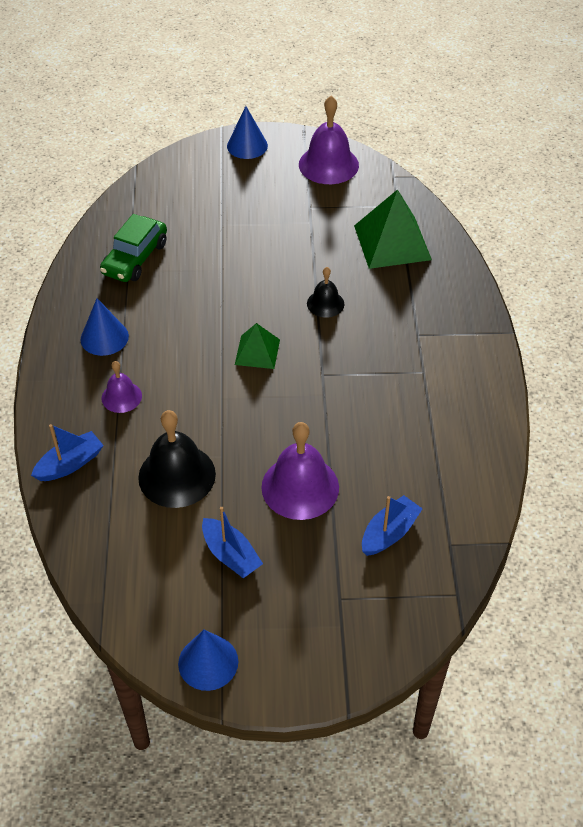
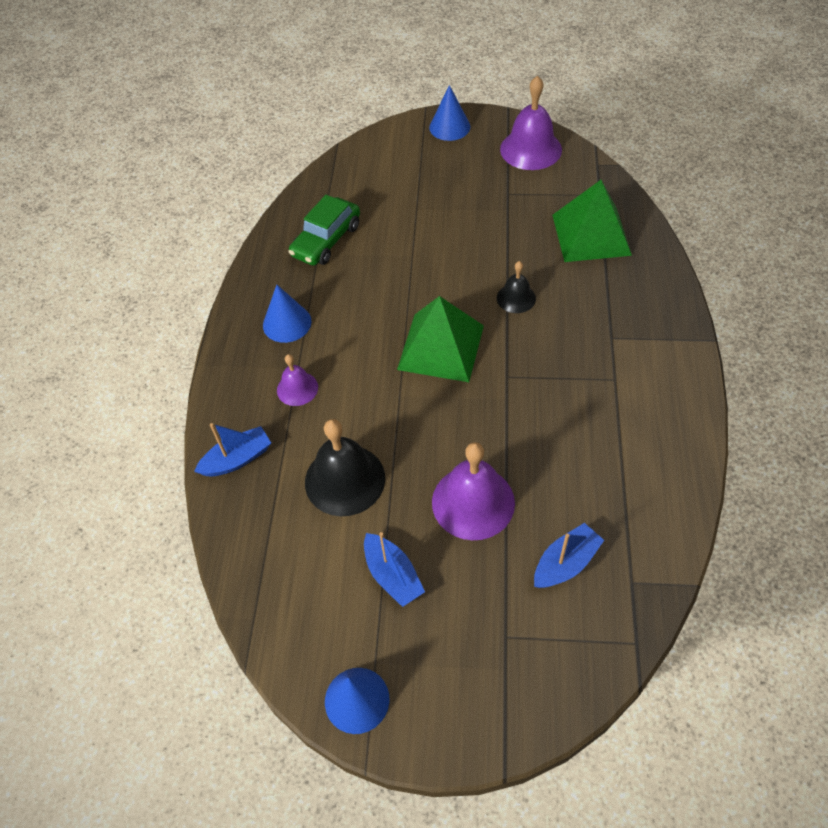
camera: 10 degrees right, 5 degrees up
green pyramid [235,323,280,369] -> green pyramid [397,296,484,382], size x1.75

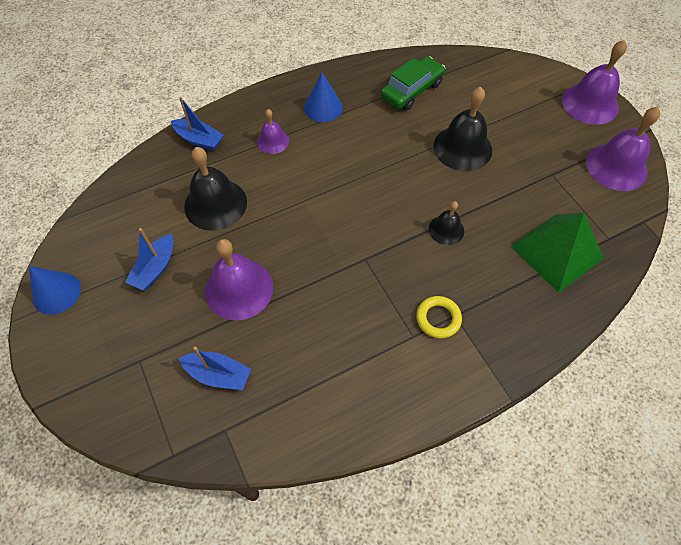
camera: 55 degrees right, 5 degrees up
green car [288,195,360,266] -> green car turned 135 degrees clockwise [381,56,446,110]
green pyramid [397,296,484,382] -> none
blue cone [429,85,471,141] -> purple bell [562,40,627,125]
none -> yellow ring [416,296,462,338]
none -> black bell [433,87,492,171]

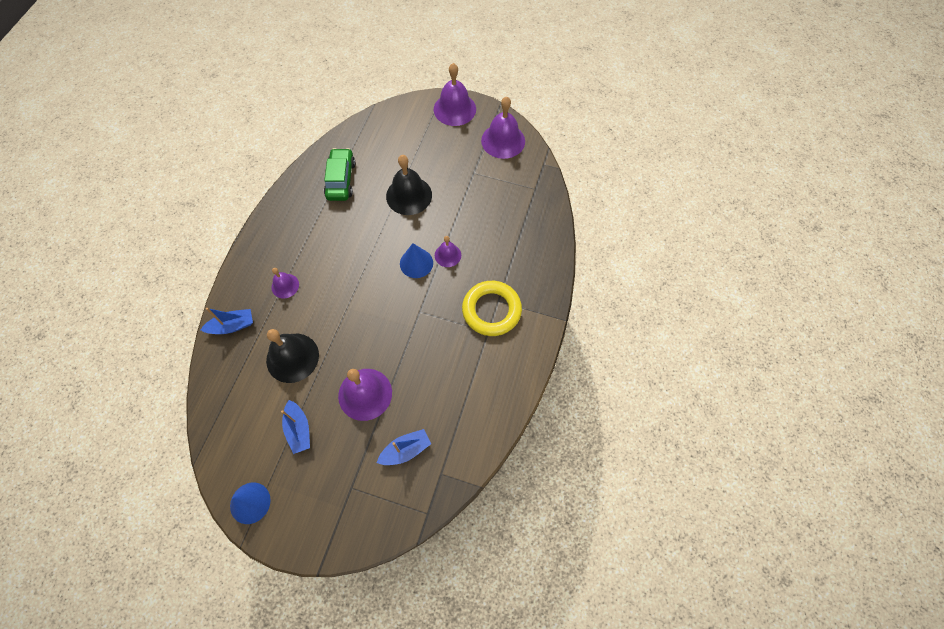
camera: 45 degrees left, 5 degrees up
blue cone [304,72,343,122] -> blue cone moved to [400,243,433,278]
yellow ring [416,296,462,338] -> yellow ring [462,281,522,336], size x1.82
black bell [429,201,464,245] -> purple bell [435,236,461,267]
green pyramid [511,213,604,293] -> none

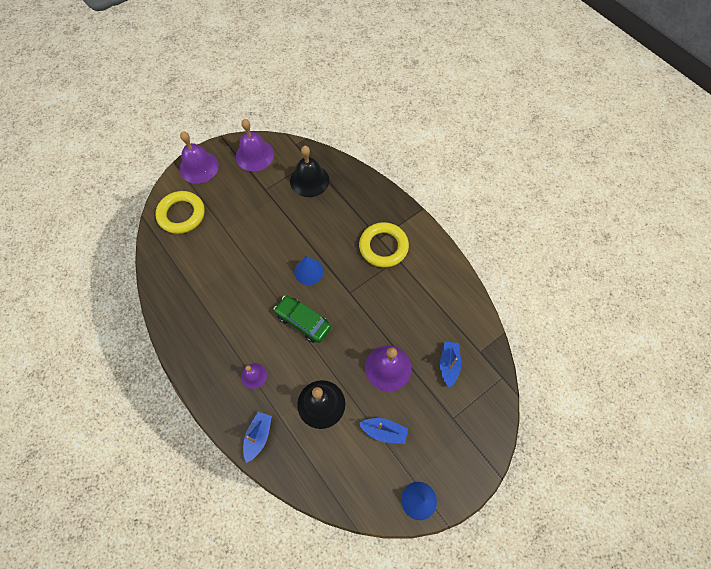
camera: 55 degrees left, 0 degrees up
green car [324,148,355,201] -> green car moved to [274,296,331,343]
black bell [386,155,432,215] -> black bell moved to [290,146,329,197]
purple bell [435,236,461,267] -> none
none -> yellow ring [155,191,204,234]

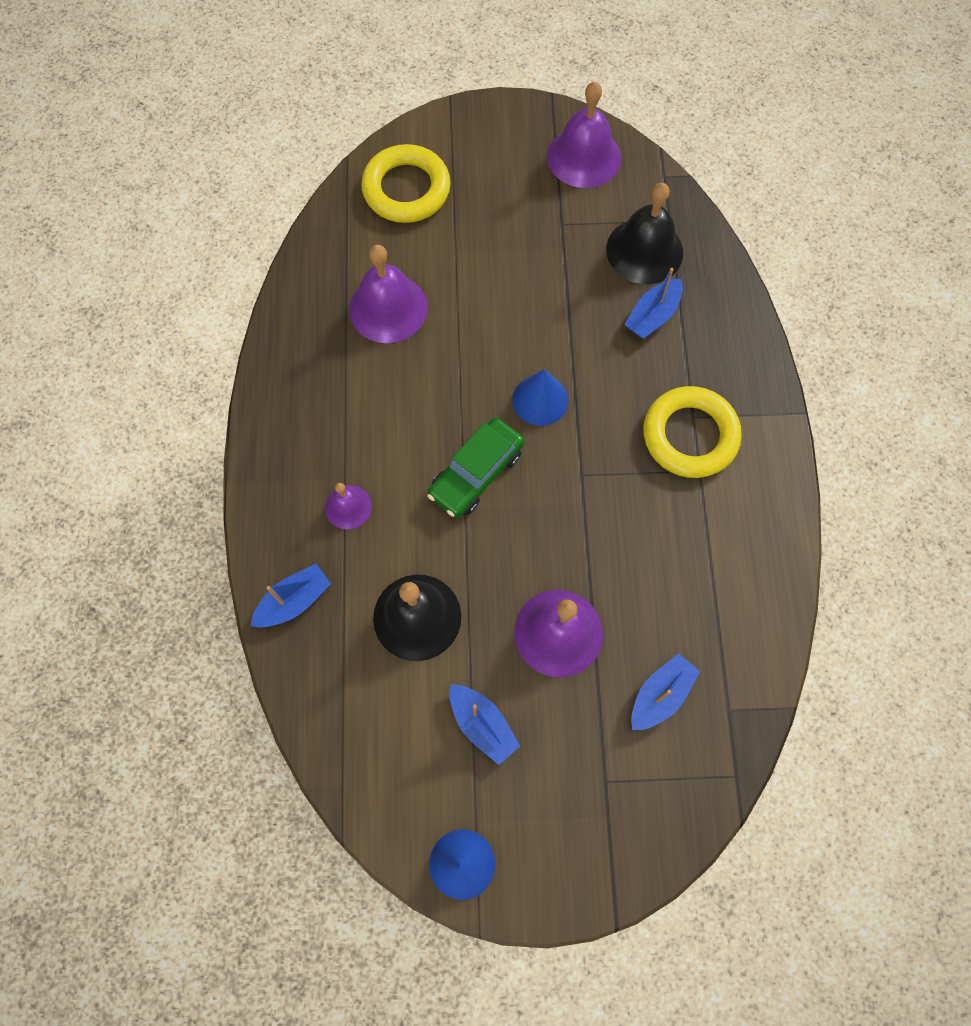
camera: 35 degrees right, 5 degrees up
purple bell [179,131,219,184] -> purple bell moved to [349,245,428,343]
green car [274,296,331,343] -> green car turned 120 degrees counterclockwise [427,418,524,518]
none -> blue boat [624,268,683,339]

